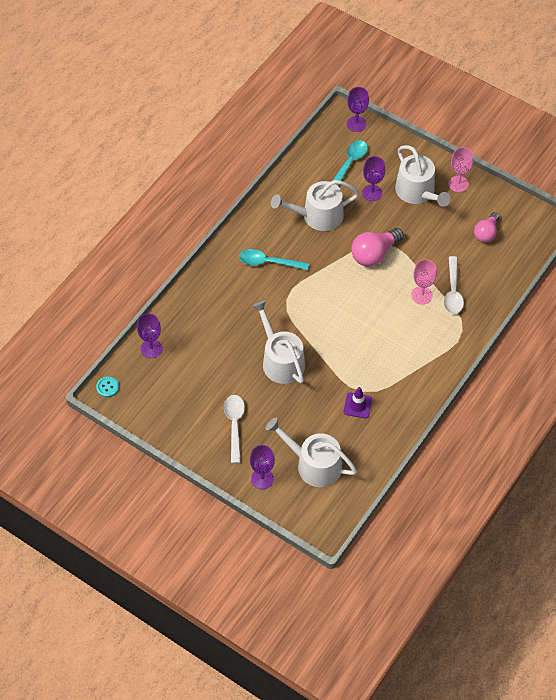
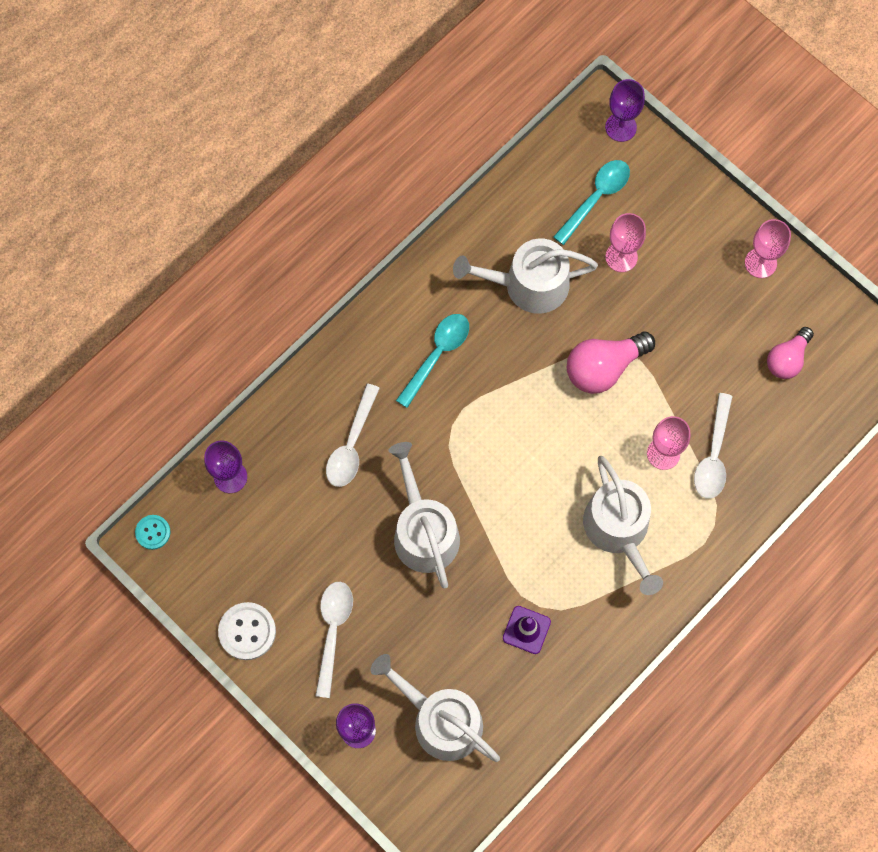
camera: 10 degrees right, 15 degrees up
turquoise spoon [239,249,309,270] -> turquoise spoon turned 105 degrees clockwise [396,314,469,408]
purple goblet [362,156,385,201] -> pink goblet [605,213,646,272]
white watering can [395,145,450,207] -> white watering can moved to [583,456,663,595]
none -> white button [218,602,276,660]
none -> white spoon [326,384,380,487]

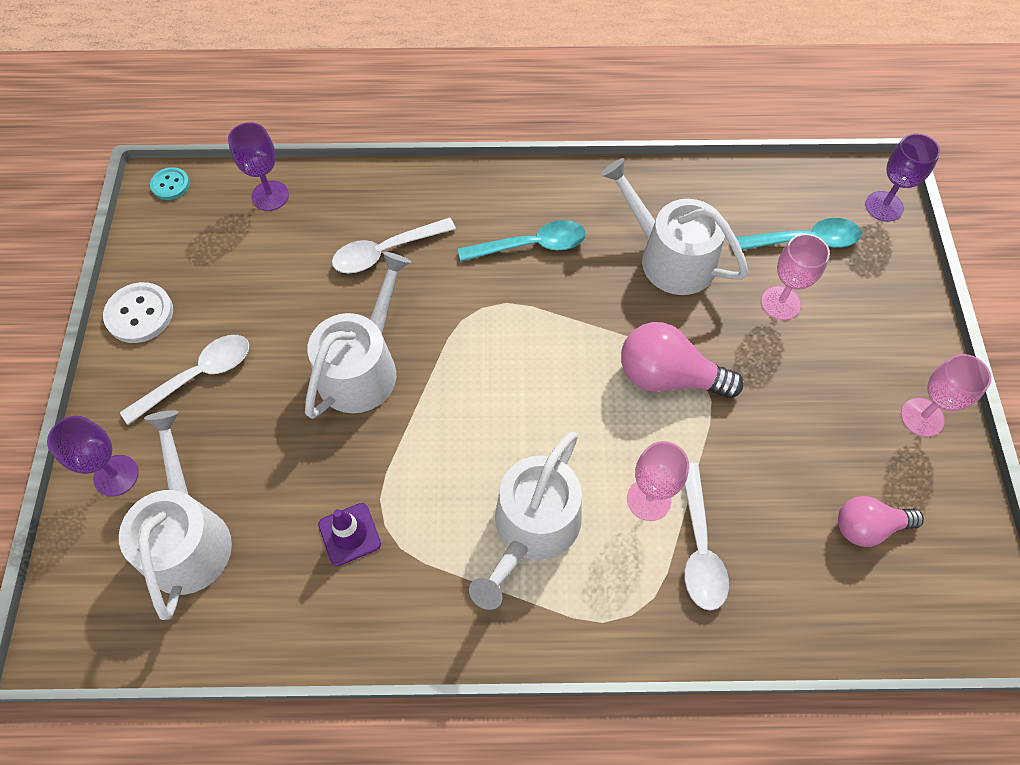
camera: 45 degrees right, 10 degrees down
white spoon [694,393,733,499] -> white spoon turned 60 degrees counterclockwise [684,462,729,611]

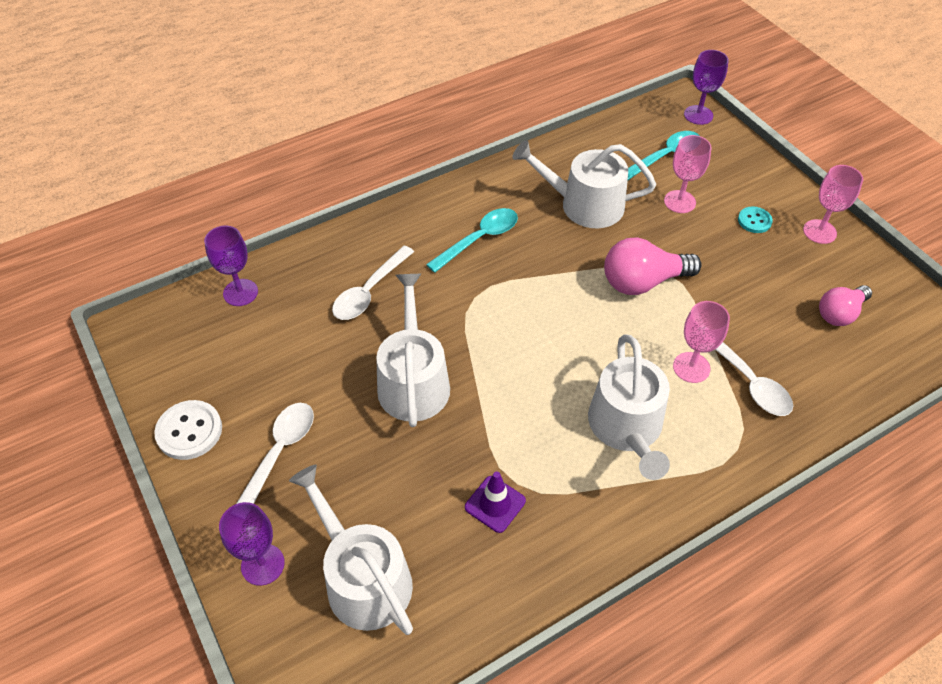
camera: 30 degrees left, 10 degrees down
turquoise button [150,167,190,200] -> turquoise button moved to [738,207,773,233]

